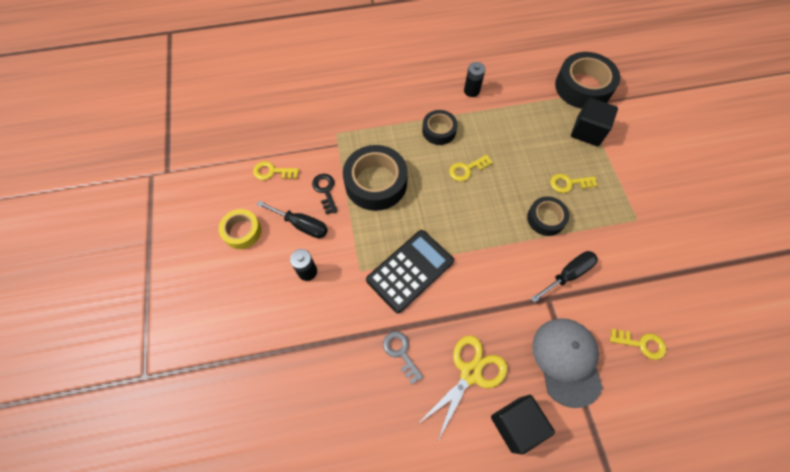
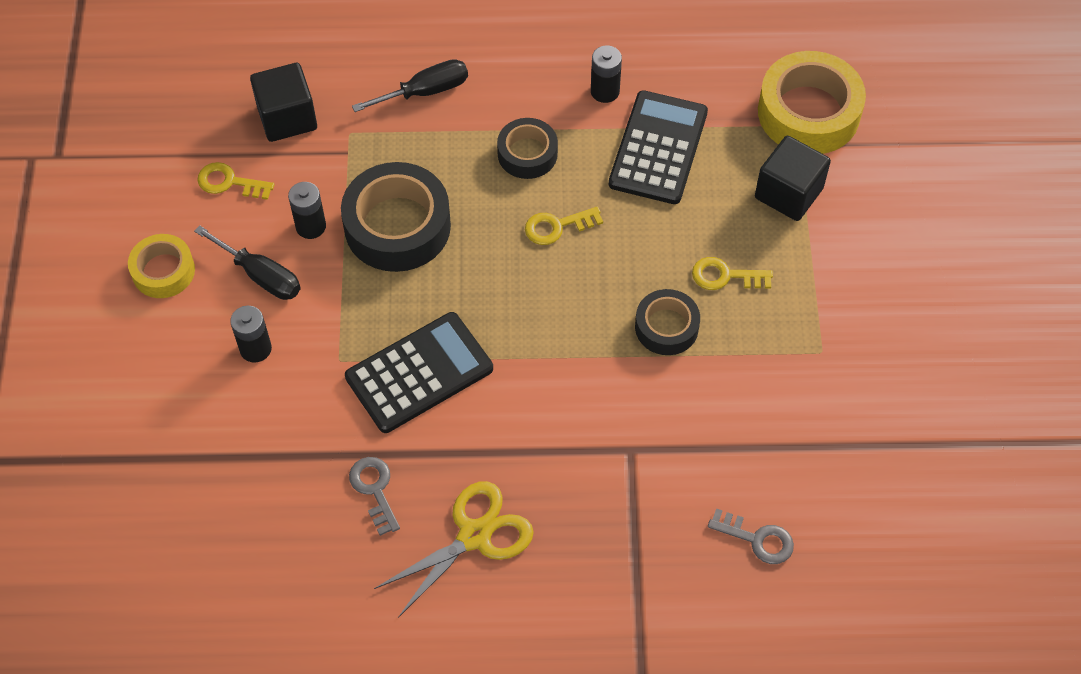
camera: 10 degrees right, 5 degrees down
black key [312,174,338,215] -> black battery [288,182,326,239]
black cube [491,395,555,455] -> black cube moved to [250,63,317,142]
black screwdriver [530,251,598,303] -> black screwdriver moved to [352,59,468,112]
grey cap [532,318,603,408] -> none
black tape [555,52,620,109] -> yellow tape [758,51,866,154]
yellow key [610,329,666,360] -> grey key [708,508,794,564]
none -> black calculator [609,90,708,204]

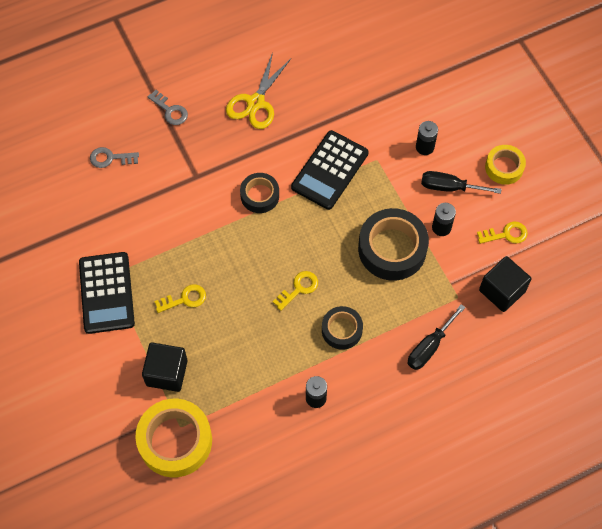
camera: 155 degrees right, 5 degrees up
grey key [349,457,400,536] -> grey key moved to [147,90,188,125]
black calculator [609,90,708,204] -> black calculator moved to [79,252,135,334]
black tape [635,289,700,355] -> black tape moved to [240,173,279,213]

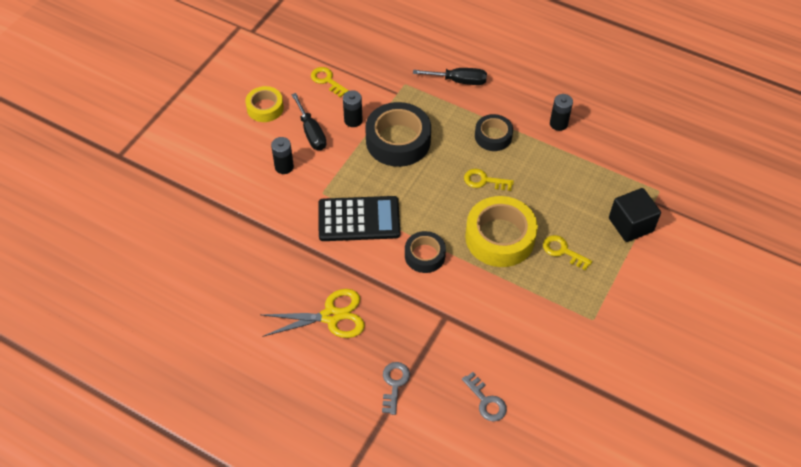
camera: 125 degrees left, 10 degrees down
black calculator [79,252,135,334] -> none
yellow tape [135,399,212,477] -> yellow tape moved to [465,196,538,267]
black cube [479,256,532,312] -> none

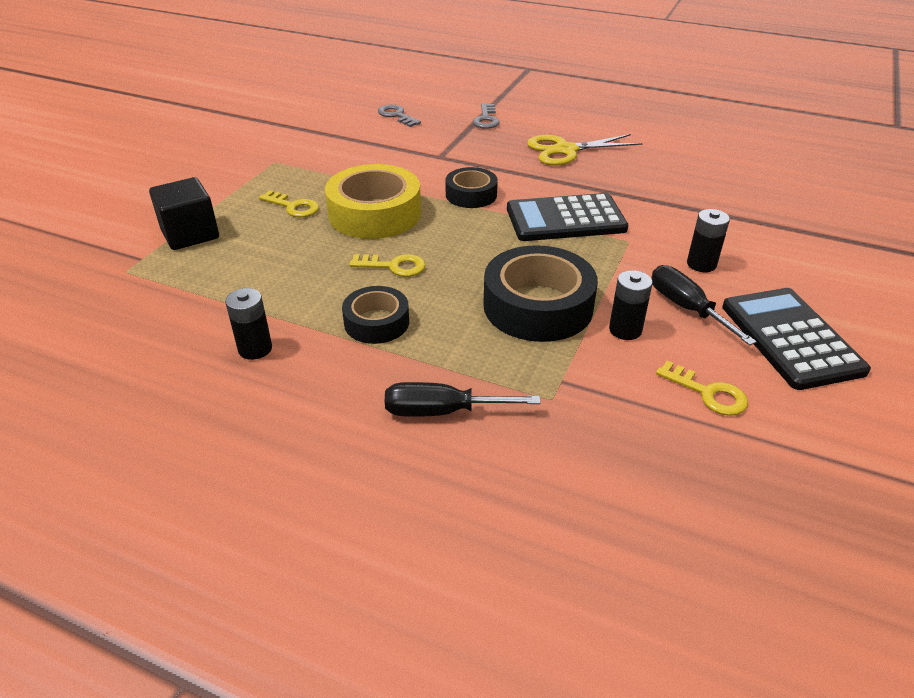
camera: 175 degrees right, 15 degrees down
yellow tape [245,86,284,122] -> black calculator [722,288,871,390]

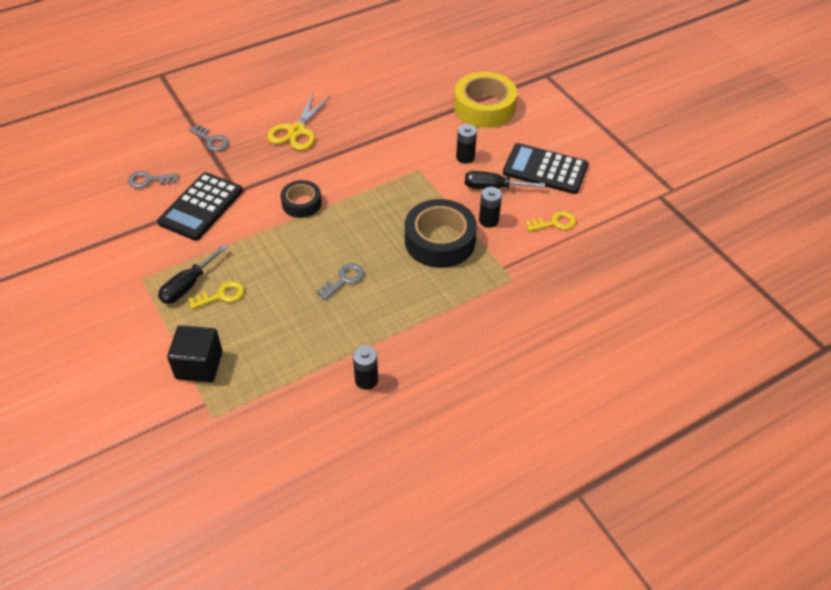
camera: 55 degrees left, 10 degrees up
yellow tape [325,164,421,239] -> yellow tape moved to [454,72,517,128]
black tape [342,286,409,344] -> none
yellow key [349,254,426,277] -> grey key [316,263,364,300]
black screwdriver [385,382,541,417] -> black screwdriver moved to [158,244,228,304]
black calculator [507,193,628,241] -> black calculator moved to [157,172,243,241]

